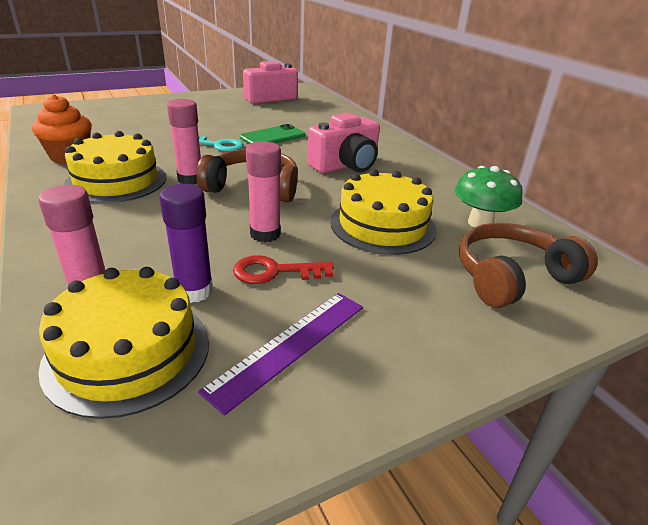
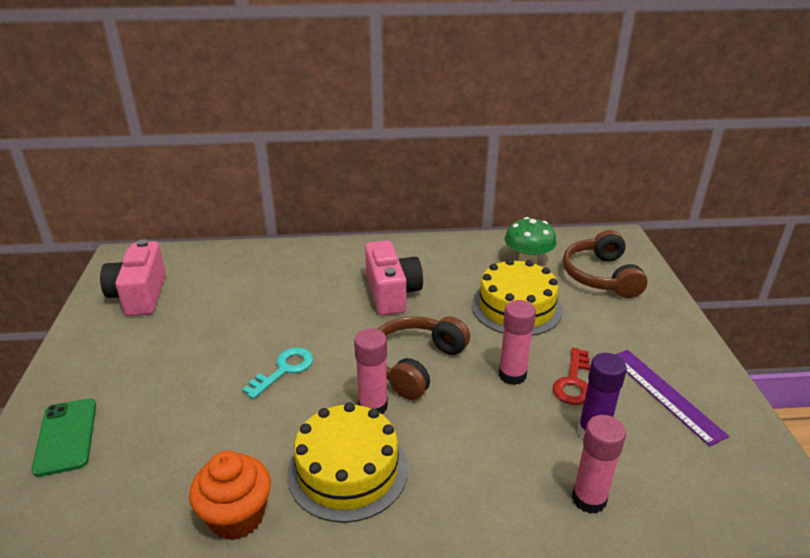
camera: 65 degrees left, 0 degrees up
yellow cake [38,267,209,419] -> none
green phone [240,124,305,144] -> green phone moved to [32,398,96,477]

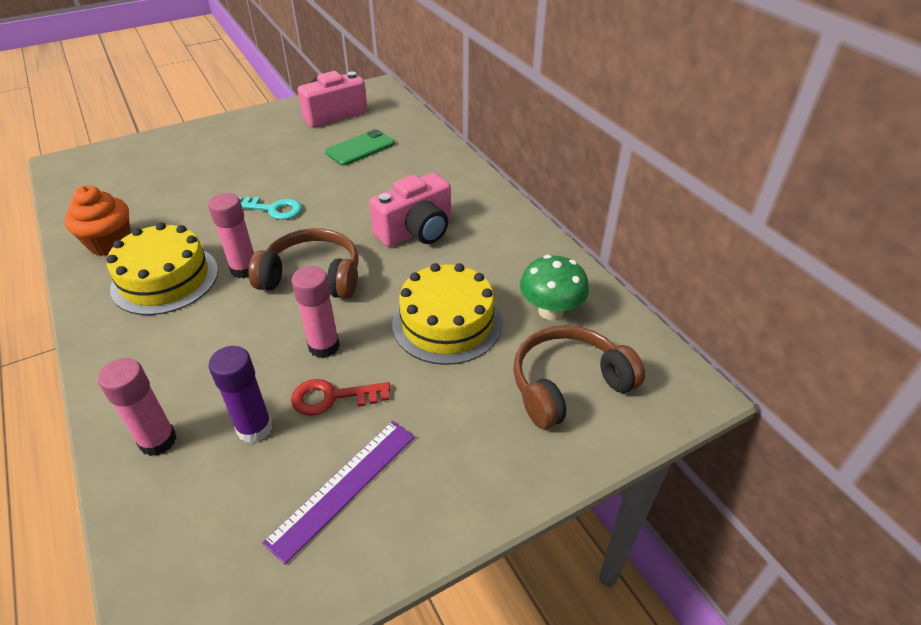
camera: 65 degrees right, 10 degrees up
green phone [32,398,96,477] -> green phone moved to [325,129,395,166]

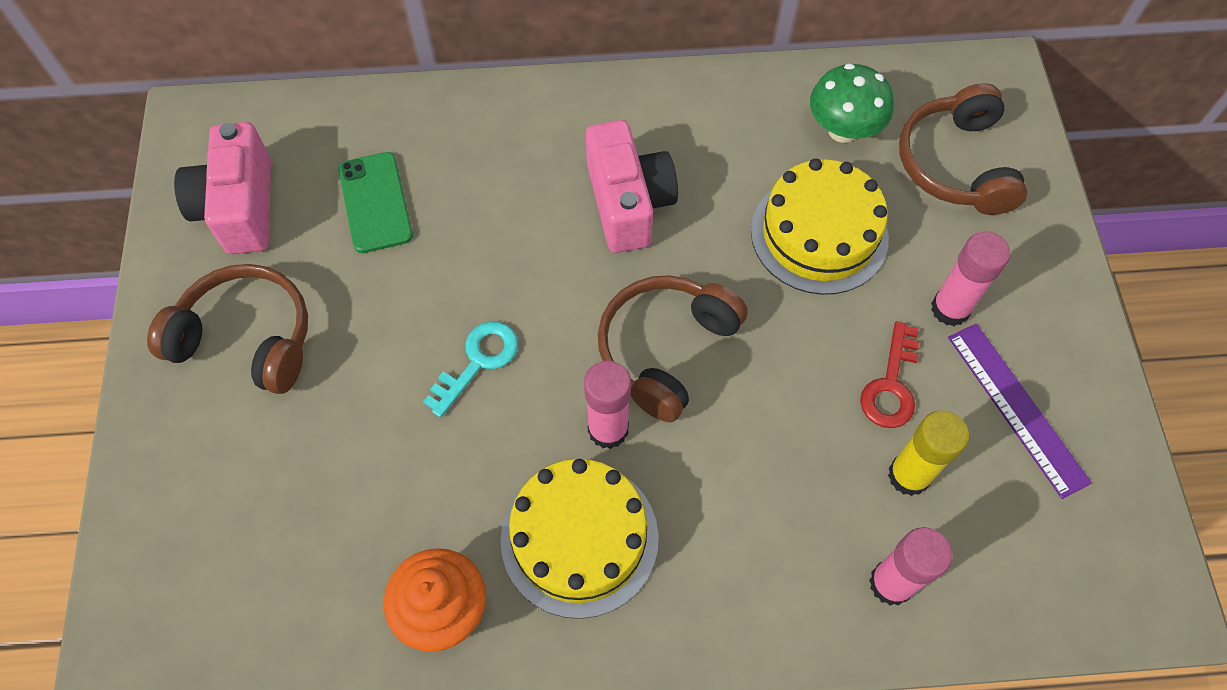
camera: 65 degrees left, 20 degrees up
purple glue stick [209,346,272,443] -> yellow glue stick [888,410,969,496]
pink glue stick [291,266,340,358] -> pink glue stick moved to [931,231,1010,326]
none -> brown headphones [147,264,308,394]

